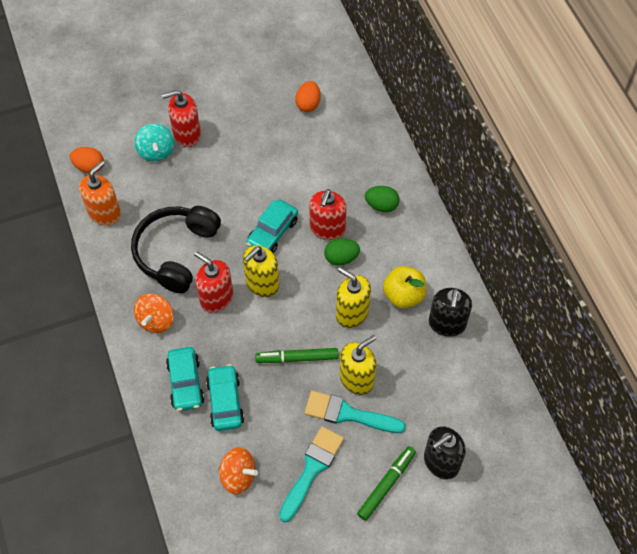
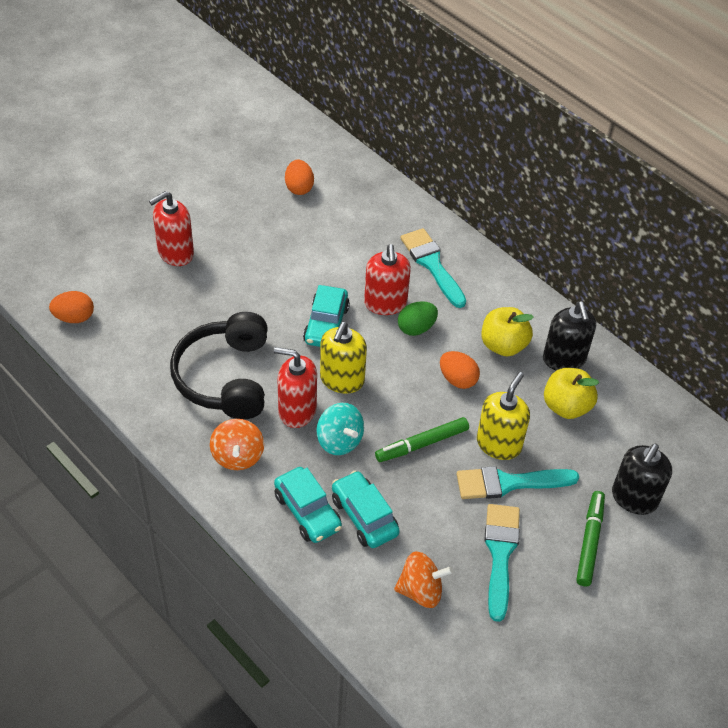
camera: 25 degrees left, 10 degrees down
orange soap dispenser [79,161,121,226] -> none
turquoise spinning top [135,123,174,162] -> turquoise spinning top moved to [317,403,364,455]
yellow soap dispenser [336,267,371,328] -> orange egg [440,351,480,389]
green egg [365,186,400,212] -> turquoise brush [401,228,466,308]
none -> yellow apple [544,368,599,419]

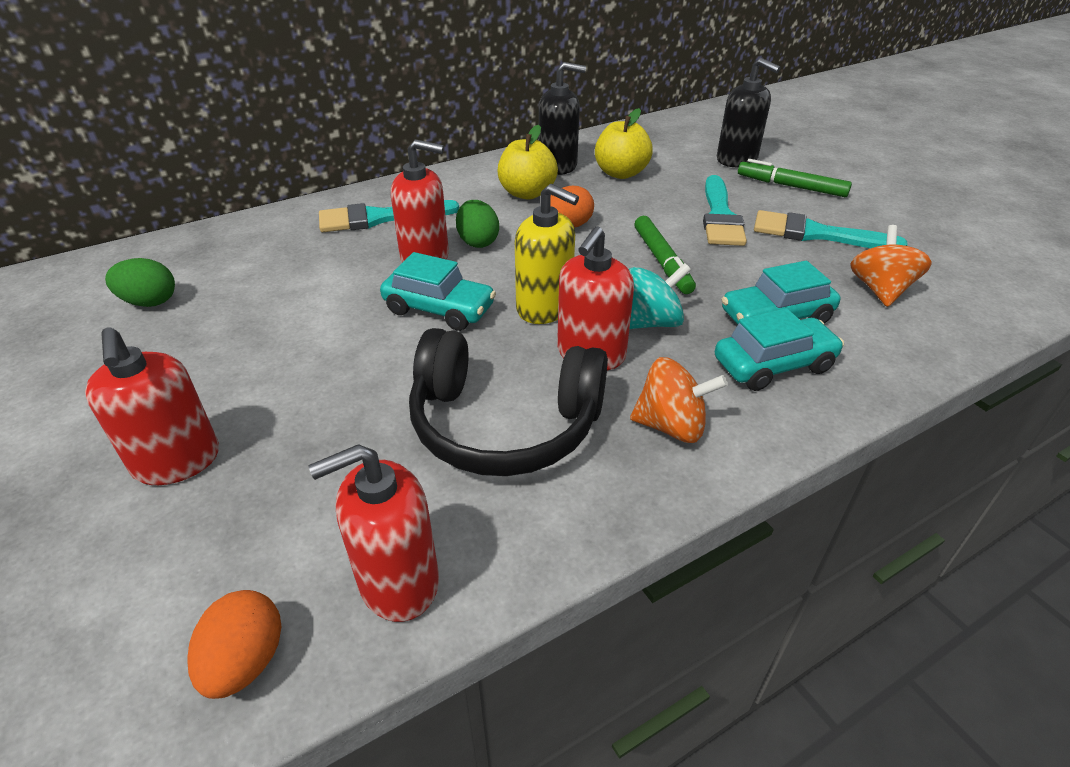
camera: 75 degrees left, 10 degrees down
orange egg [285,160,314,195] -> green egg [105,258,175,307]
yellow soap dispenser [477,372,530,460] -> none
none -> red soap dispenser [308,444,439,622]

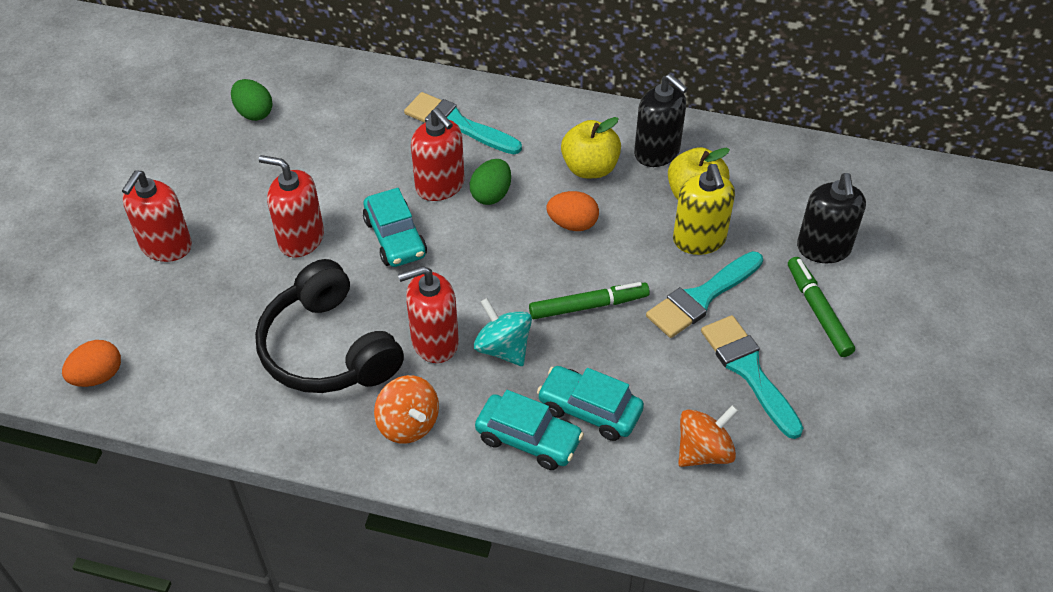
camera: 45 degrees right, 10 degrees up
red soap dispenser [308,444,439,622] -> red soap dispenser moved to [259,155,324,257]
yellow soap dispenser [515,184,579,324] -> yellow soap dispenser moved to [673,164,735,255]
turquoise spinning top [629,263,691,329] -> turquoise spinning top turned 150 degrees counterclockwise [474,298,532,366]
green marker [634,216,696,294] -> green marker turned 135 degrees counterclockwise [529,282,650,319]

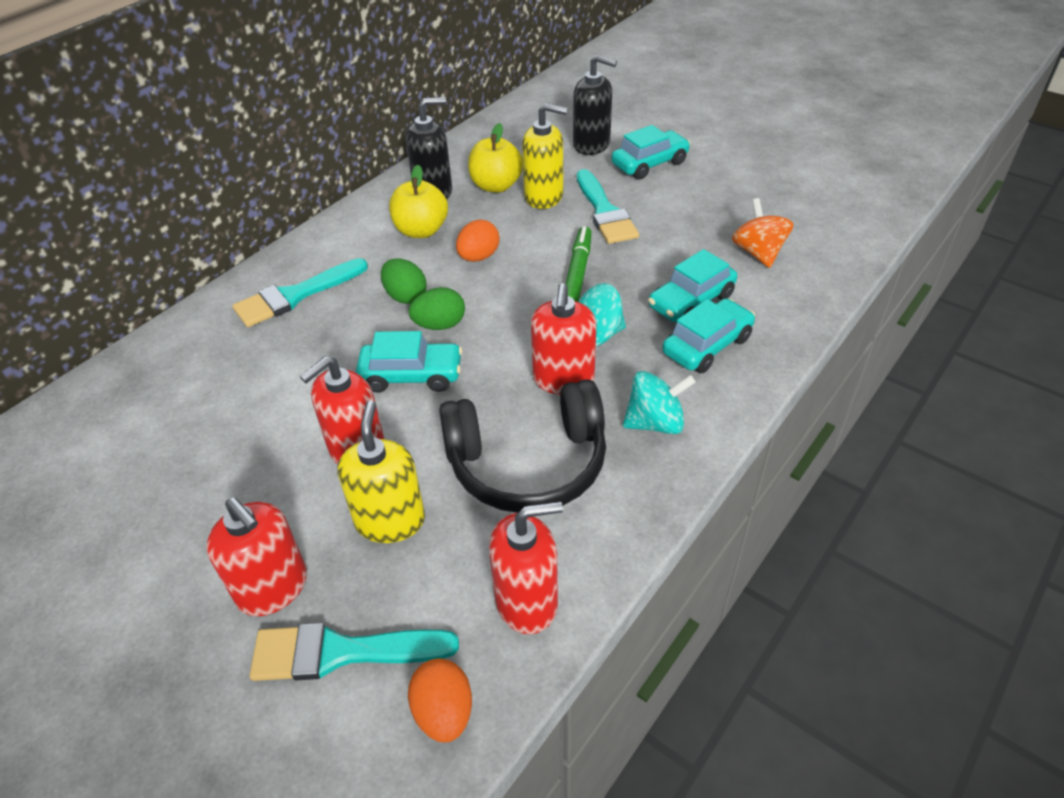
camera: 65 degrees left, 5 degrees down
green egg [231,79,273,121] -> green egg moved to [409,287,465,330]
orange spinning top [374,375,439,444] -> turquoise spinning top [623,371,696,434]
red soap dispenser [411,108,465,201] -> red soap dispenser moved to [489,501,563,634]
turquoise brush [701,315,803,439] -> turquoise brush moved to [249,623,459,681]
green marker [788,257,855,357] -> turquoise car [612,125,691,180]
none -> yellow soap dispenser [337,400,425,543]

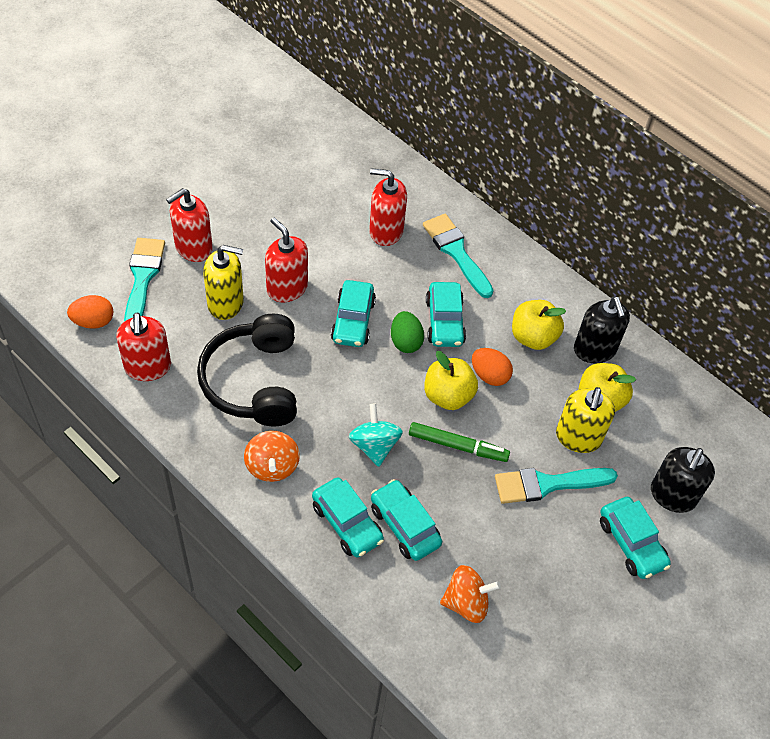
camera: 90 degrees right, 10 degrees up
green egg [381,258,427,304] -> turquoise car [426,282,466,347]
red soap dispenser [531,283,596,395] -> red soap dispenser moved to [369,168,407,246]
turquoise spinning top [623,371,696,434] -> orange spinning top [244,431,300,482]
none -> yellow apple [424,351,478,410]

